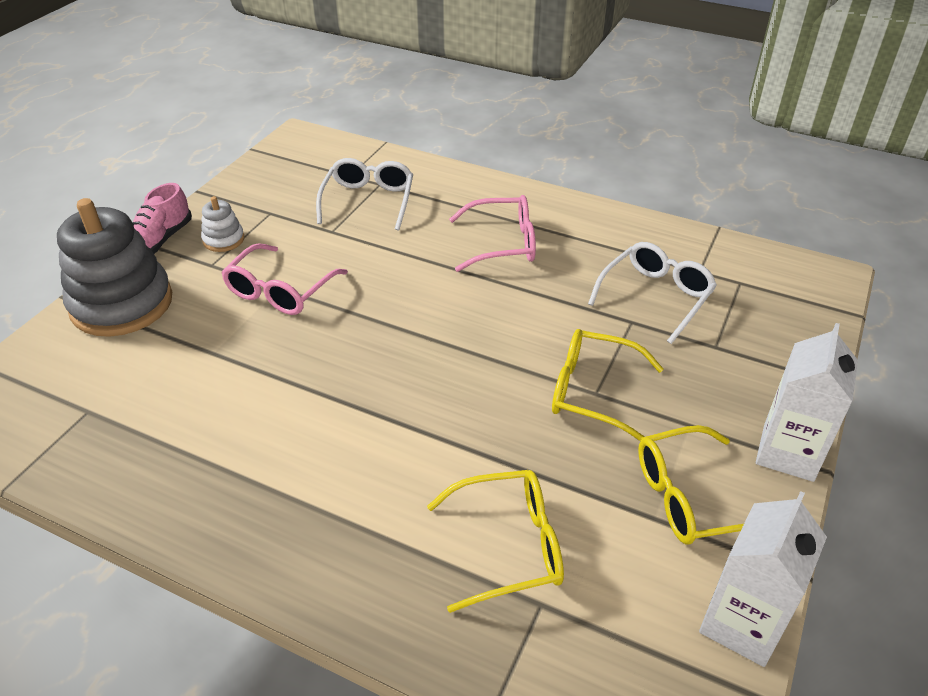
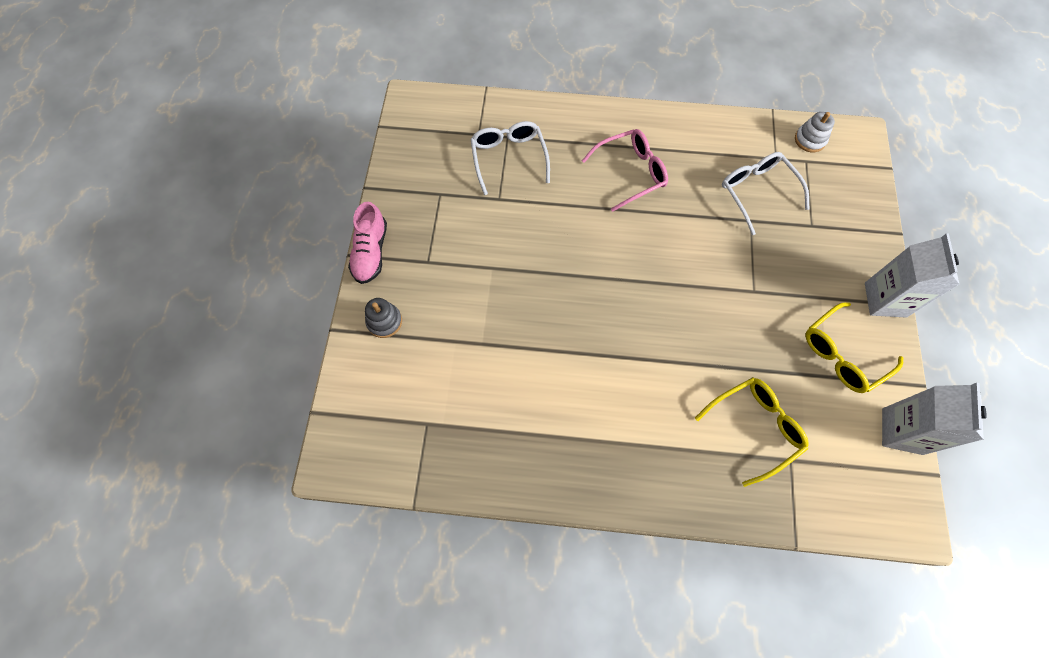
camera: 20 degrees left, 25 degrees up
grey stacking toy [57,198,172,337] -> grey stacking toy [365,298,402,338], size x0.45
white stacking toy [201,196,244,252] -> white stacking toy moved to [795,112,835,152]
pink glasses [221,243,348,315] -> none
yellow glasses [552,329,664,441] -> none
white glasses [588,242,717,344] -> white glasses turned 45 degrees counterclockwise [722,152,810,235]

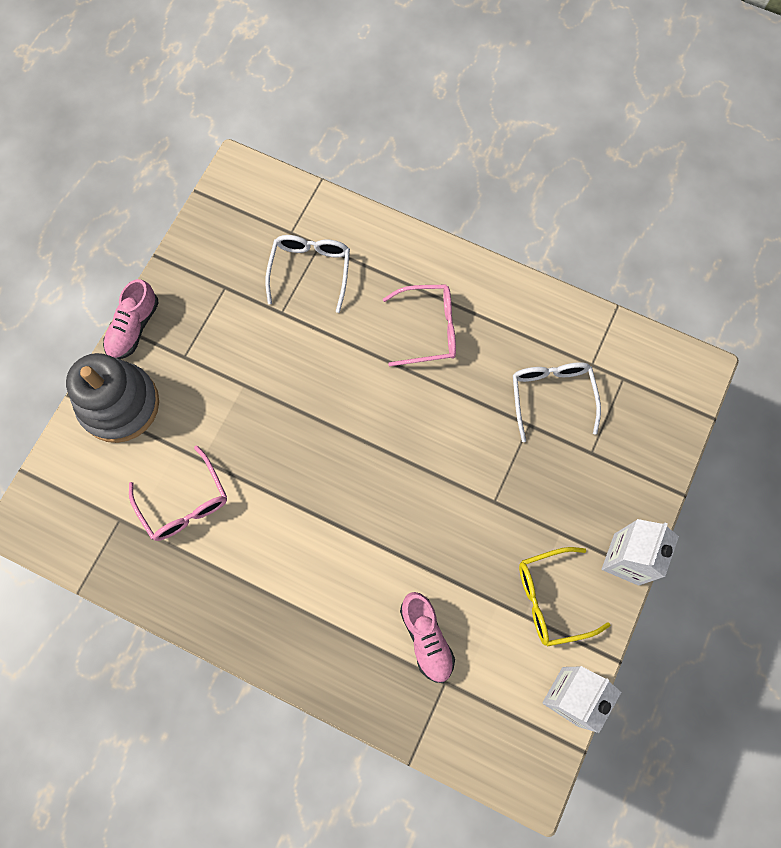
camera: 20 degrees right, 5 degrees up
grey stacking toy [365,298,402,338] -> grey stacking toy [66,353,159,443], size x2.22
yellow glasses [695,377,809,487] -> pink shoe [400,592,455,683]
white stacking toy [795,112,835,152] -> none
none -> pink glasses [129,446,227,541]

